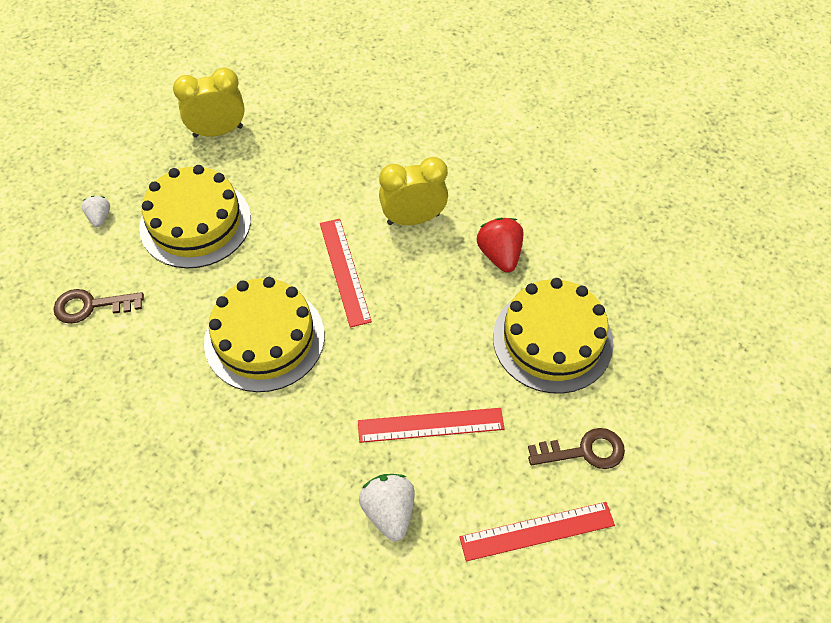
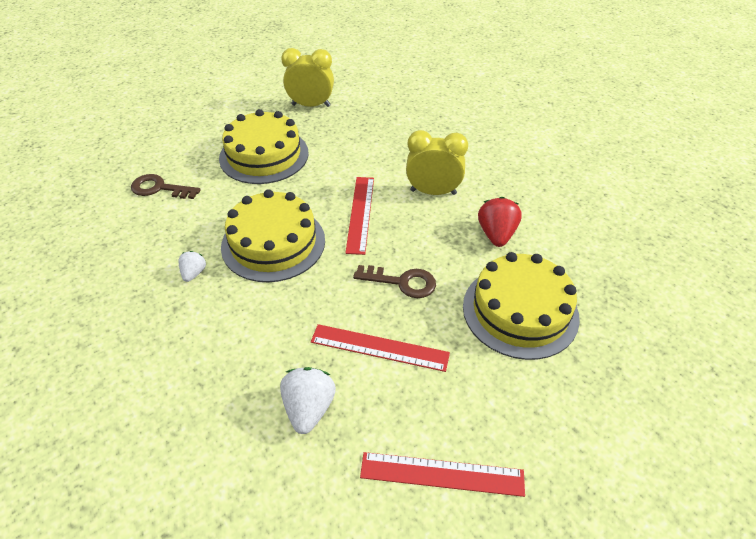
camera: 20 degrees right, 10 degrees down
white strawberry [82,196,110,227] -> white strawberry moved to [178,251,206,282]
brown key [528,428,625,469] -> brown key moved to [353,265,436,298]

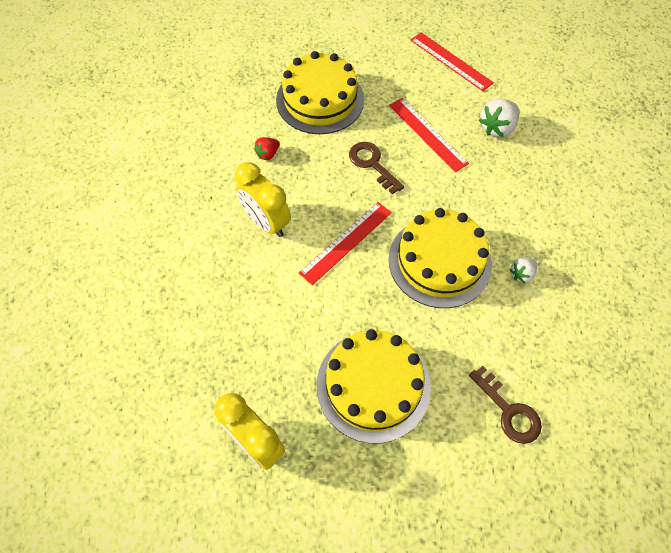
camera: 140 degrees left, 15 degrees up
red strawberry [478,197,522,247] -> red strawberry [254,137,280,160], size x0.59

